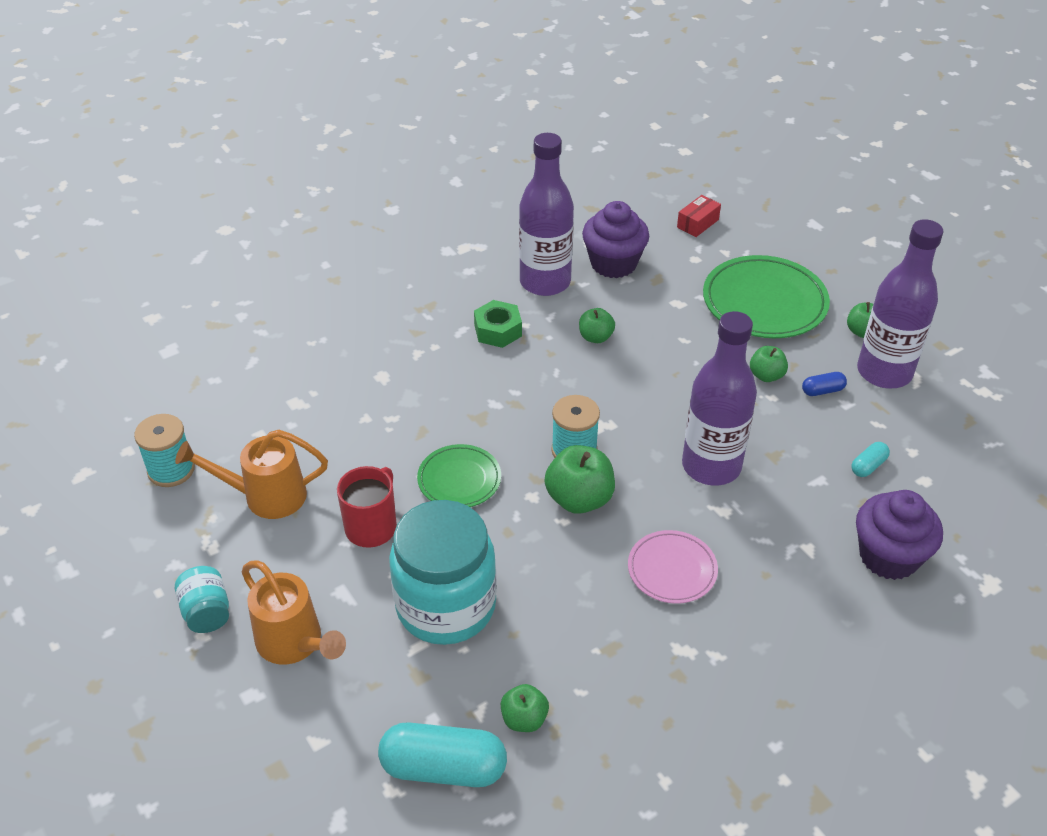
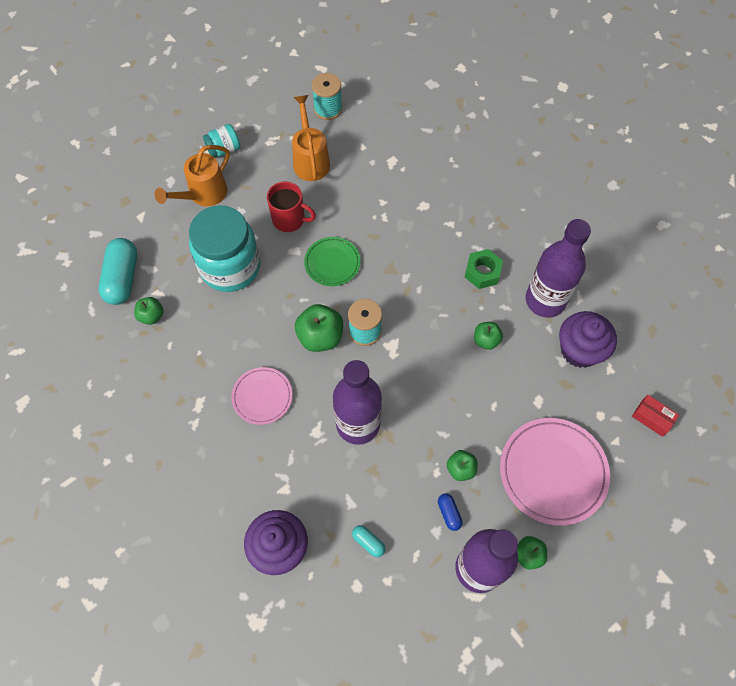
camera: 85 degrees right, 20 degrees up
green plate [703,255,830,338] -> pink plate [500,418,610,526]

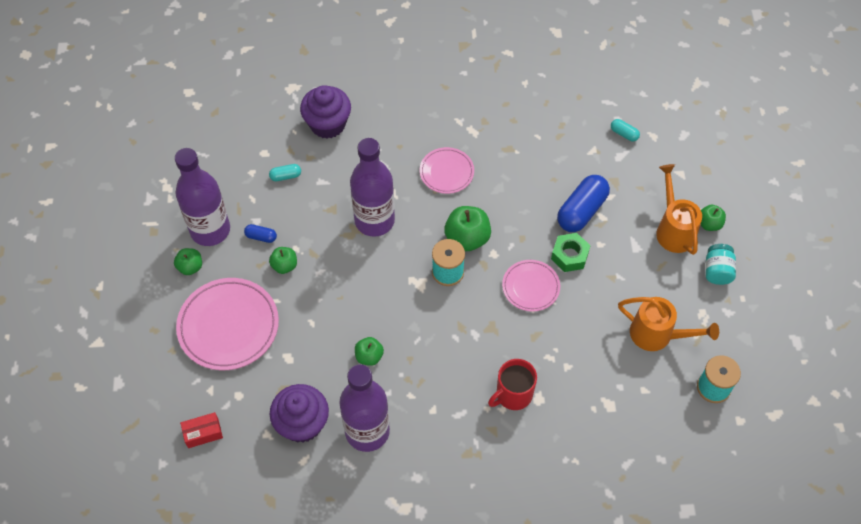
camera: 125 degrees right, 5 degrees down
turquoise capsule [99,238,137,305] -> turquoise capsule [611,119,640,141], size x0.47
green apple [134,297,163,325] -> green apple moved to [701,204,726,231]
turquoise jar [189,205,260,292] -> blue capsule [557,175,610,232]
red mug [267,181,316,232] -> red mug moved to [488,359,537,410]
green plate [304,237,361,286] -> pink plate [502,260,560,312]
green nut [465,249,503,289] -> green nut moved to [551,233,591,272]

